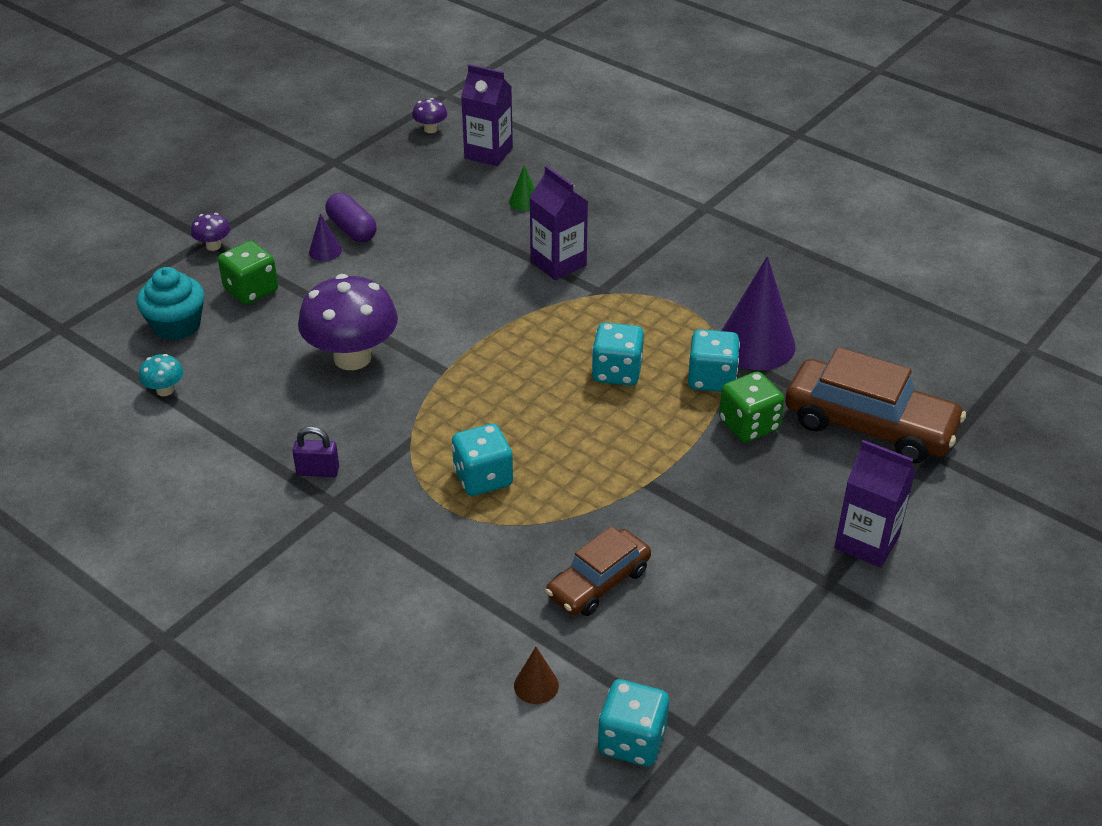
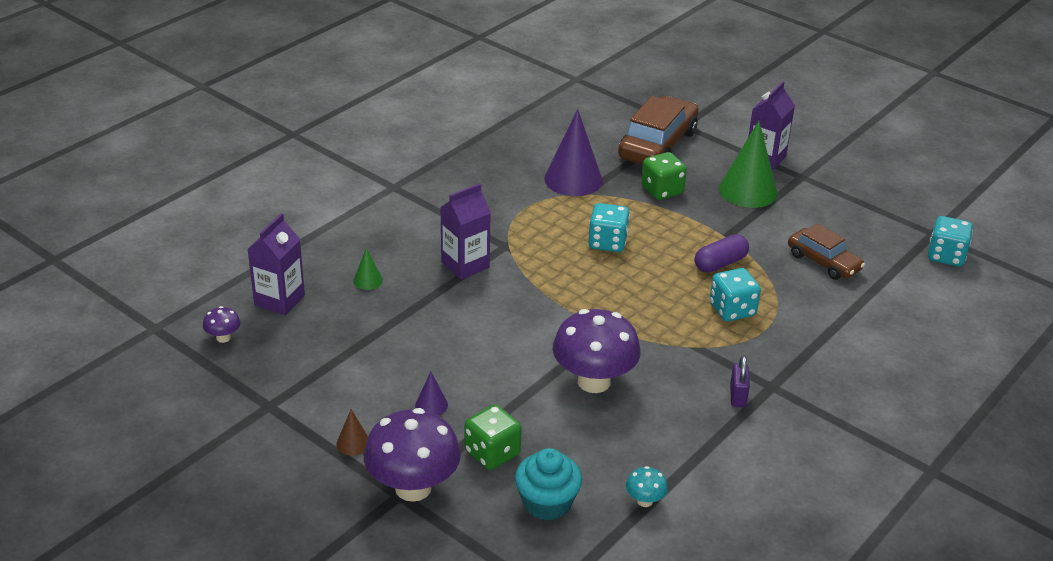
camera: 90 degrees left, 5 degrees down
purple mushroom [191,213,230,251] -> purple mushroom [364,408,461,502], size x2.28
purple capsule [325,193,377,242] -> purple capsule moved to [695,234,749,273]
brown cone [514,647,559,704] -> brown cone moved to [336,409,368,456]
turquoise dice [688,329,740,392] -> none
none -> green cone [719,121,778,208]

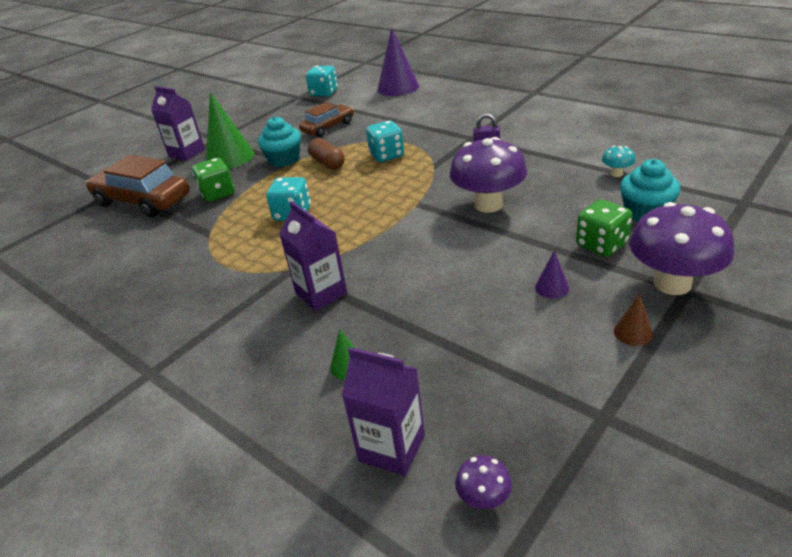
camera: 85 degrees left, 0 degrees up
purple cone [544,109,603,196] -> purple cone moved to [377,27,419,96]
purple capsule [695,234,749,273] -> brown capsule [308,138,345,169]
none -> turquoise cupcake [258,116,301,167]

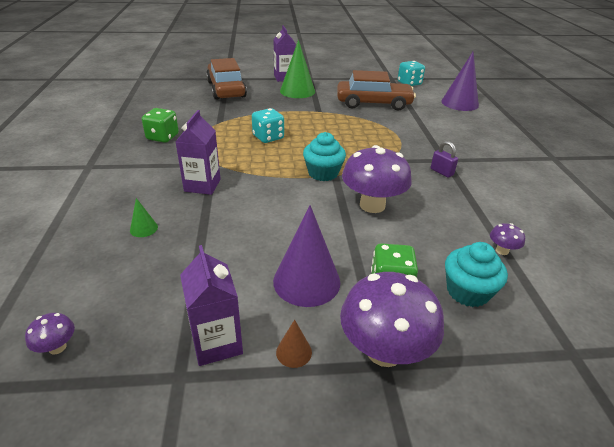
camera: 40 degrees right, 0 degrees up
green dice [192,158,235,202] -> green dice moved to [142,108,179,143]
turquoise cupcake [258,116,301,167] -> turquoise cupcake moved to [303,132,346,181]
brown car [299,102,354,137] -> brown car [337,70,416,111], size x1.64
brown capsule [308,138,345,169] -> none
purple carton [342,347,425,476] -> purple carton moved to [180,245,243,366]
turquoise dice [366,121,404,162] -> none
purple cone [535,250,569,299] -> purple cone [273,205,340,307], size x2.21
turquoise mushroom [602,146,635,177] -> purple mushroom [490,223,525,255]

